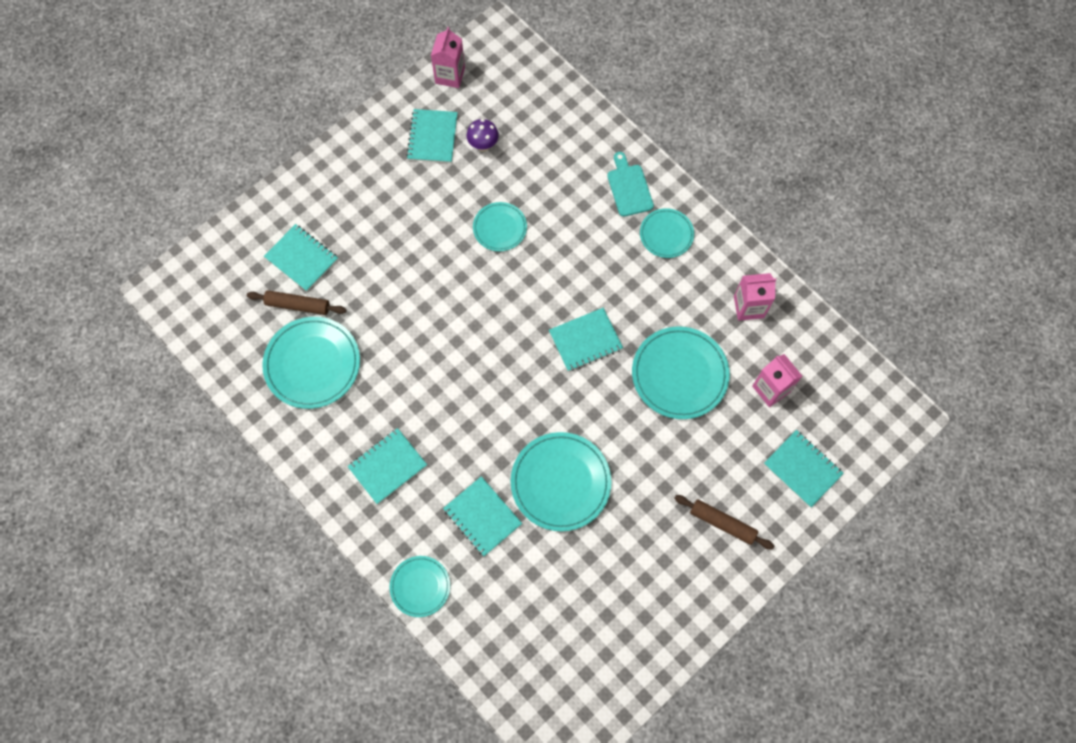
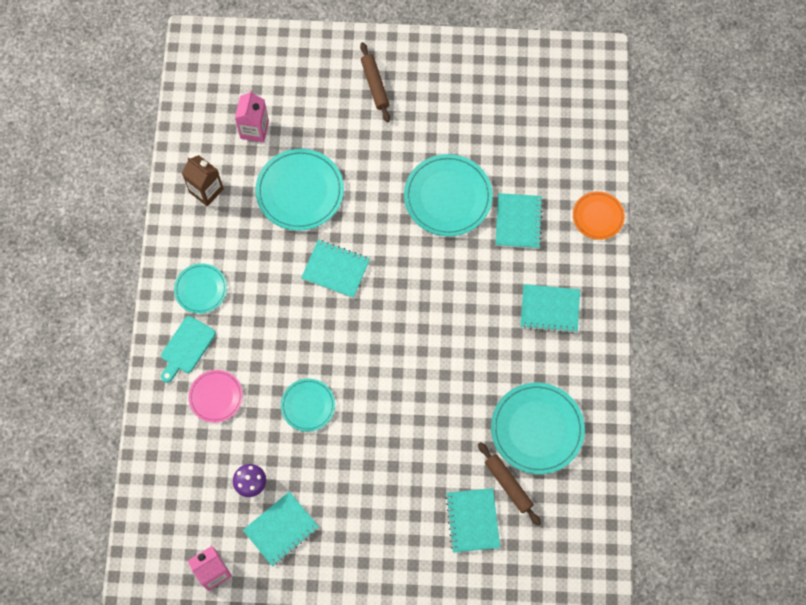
camera: 135 degrees left, 0 degrees up
turquoise plate [390,556,450,617] -> orange plate [573,191,625,240]
pink carton [734,273,776,321] -> brown carton [182,155,224,207]
turquoise notebook [764,430,844,508] -> none
none -> pink plate [188,370,243,423]

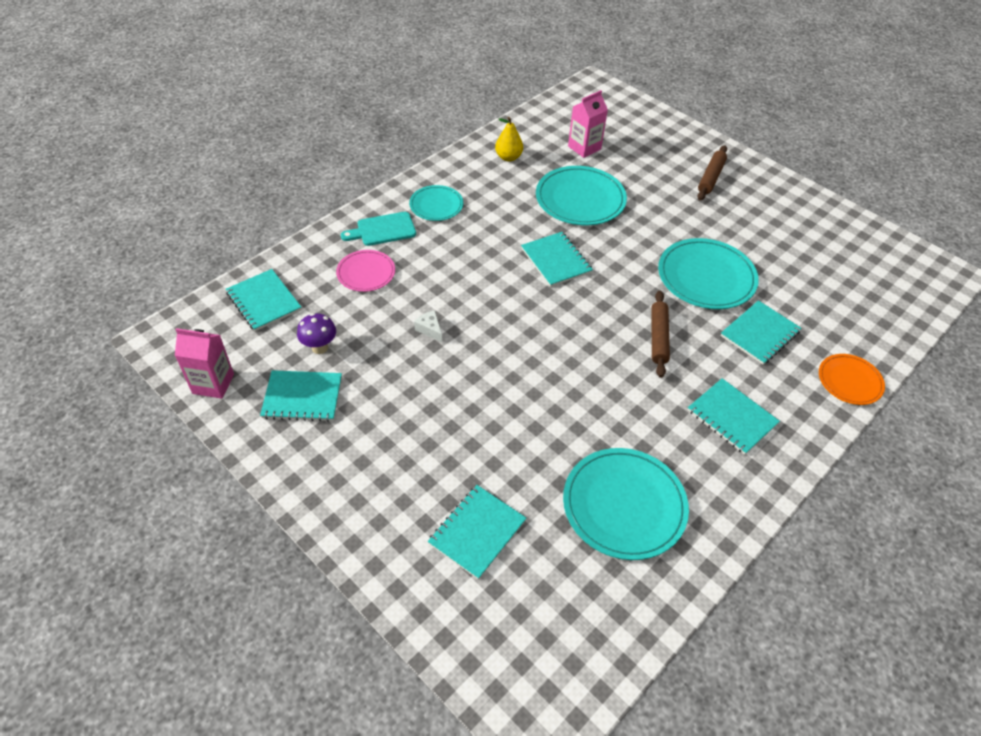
camera: 40 degrees right, 20 degrees down
brown carton [182,155,224,207] -> yellow pear [495,117,523,162]
turquoise plate [281,379,335,432] -> white cheese [414,310,442,342]
brown rolling pin [478,442,541,526] -> brown rolling pin moved to [651,291,670,378]
none -> turquoise notebook [226,269,302,331]

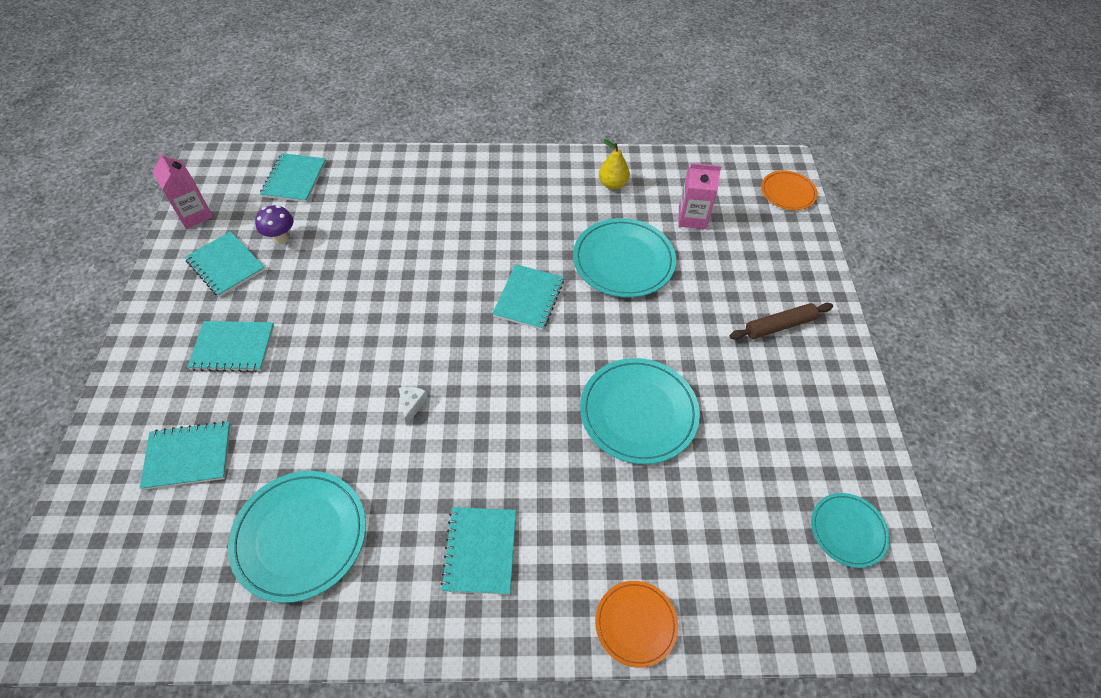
camera: 45 degrees right, 5 degrees up
pink plate [336,250,395,292] -> none
turquoise cutting board [341,212,416,246] -> none
turquoise plate [409,185,463,221] -> turquoise plate moved to [811,493,890,568]
white cheese [414,310,442,342] -> white cheese moved to [399,387,428,425]
brown rolling pin [651,291,670,378] -> none
turquoise notebook [720,300,801,365] -> turquoise notebook moved to [187,321,274,372]
none -> orange plate [761,170,817,210]

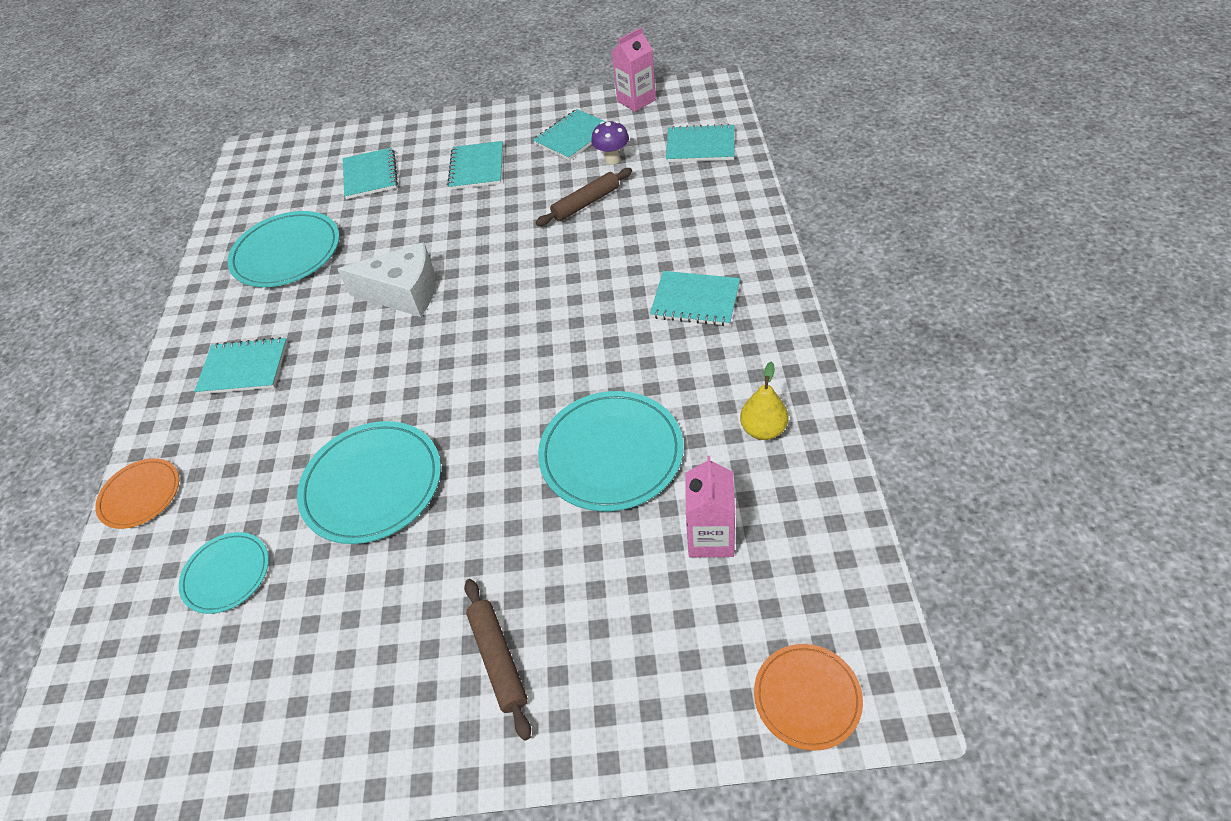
camera: 95 degrees right, 5 degrees down
white cheese [399,387,428,425] -> white cheese [337,242,436,317], size x2.42
turquoise notebook [492,264,564,330] -> turquoise notebook moved to [650,271,740,326]
turquoise plate [811,493,890,568] -> turquoise plate moved to [179,532,269,614]
none -> brown rolling pin [536,168,632,226]

